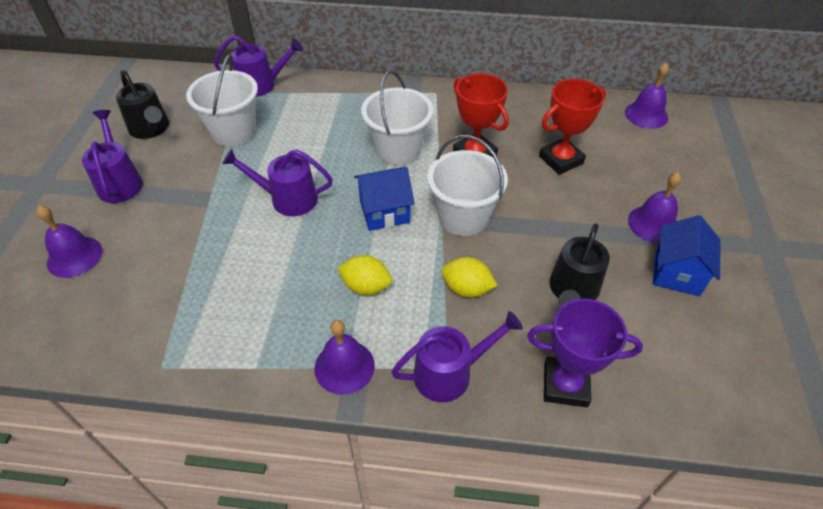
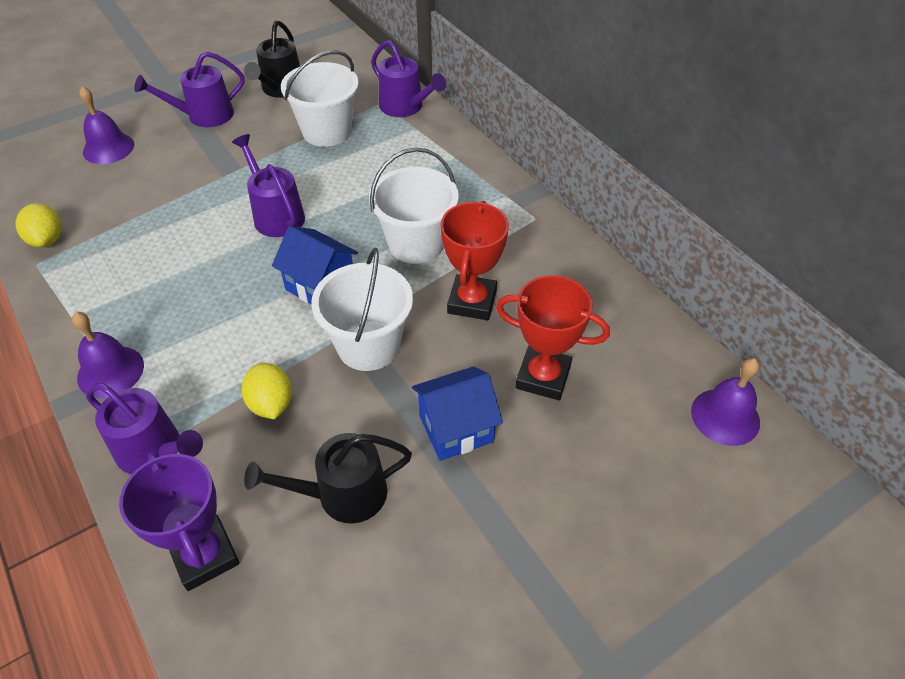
camera: 50 degrees right, 0 degrees up
purple watering can [82,110,143,203] -> purple watering can turned 150 degrees counterclockwise [134,51,245,127]
yellow lemon [337,255,392,295] -> yellow lemon moved to [15,203,62,248]
purple bell [628,172,681,243] -> none
blue house [653,215,720,296] -> blue house moved to [412,366,503,461]

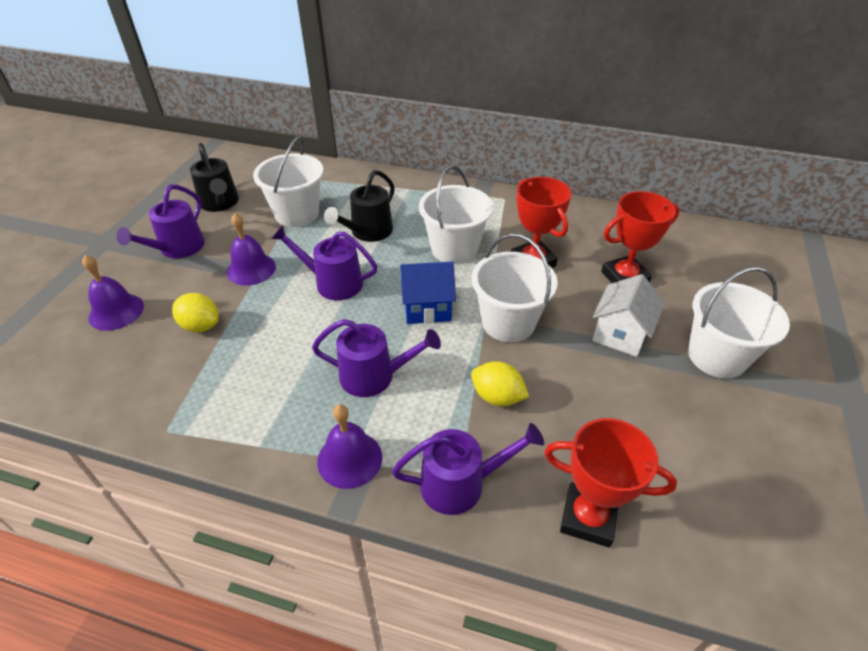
camera: 40 degrees left, 5 degrees down
yellow lemon [15,203,62,248] -> yellow lemon moved to [172,293,219,332]
purple trophy [119,451,240,591] -> red trophy [544,418,677,548]
black watering can [244,433,412,524] -> black watering can moved to [324,170,395,242]
purple watering can [371,40,446,117] -> purple watering can moved to [312,319,441,397]
blue house [412,366,503,461] -> white house [592,274,665,357]
purple bell [691,358,760,446] -> purple bell moved to [227,213,276,285]
none -> white bucket [688,266,790,378]

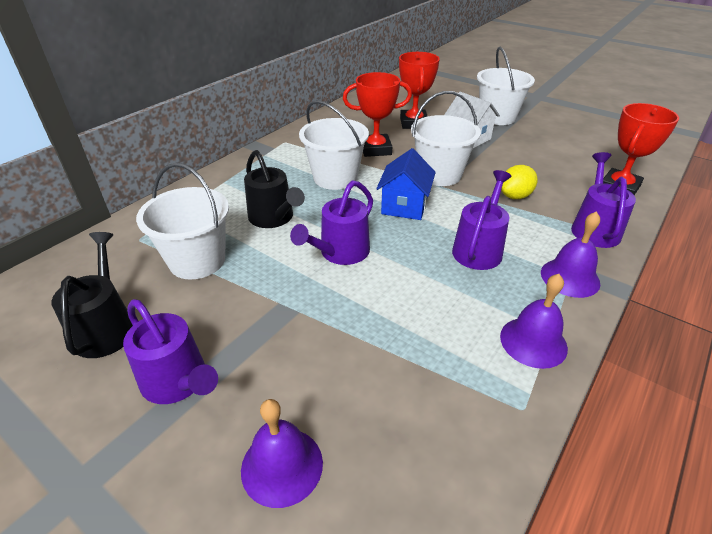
camera: 70 degrees left, 5 degrees down
yellow lemon [172,293,219,332] -> none
black watering can [190,143,239,212] -> black watering can turned 90 degrees counterclockwise [51,232,133,358]
purple bell [227,213,276,285] -> purple bell moved to [500,274,568,369]

